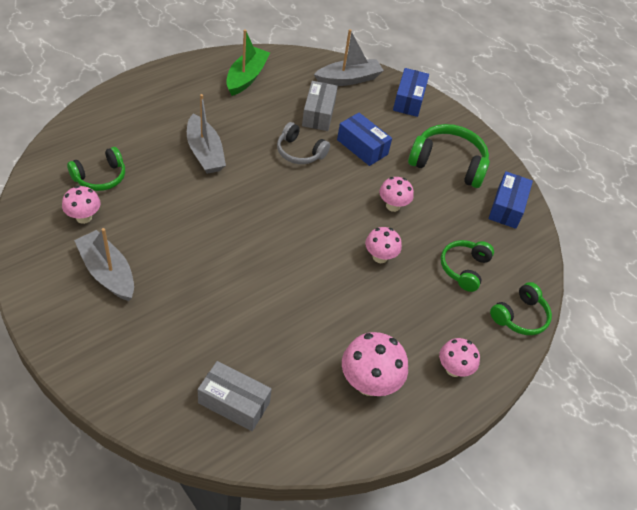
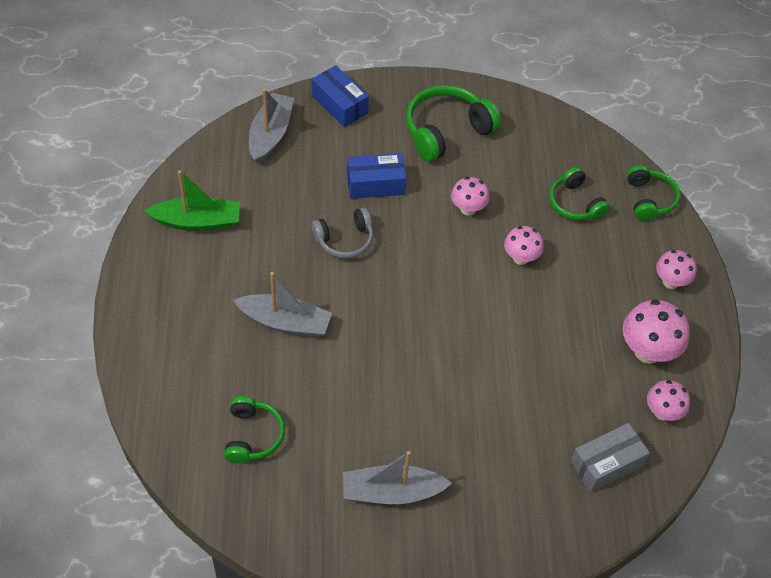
camera: 50 degrees left, 5 degrees up
pink mushroom [62,186,101,224] -> pink mushroom moved to [647,380,690,421]
green boat [226,29,270,96] -> green boat turned 120 degrees clockwise [145,171,240,231]
grey box [302,81,338,131] -> none
blue box [489,171,533,229] -> none

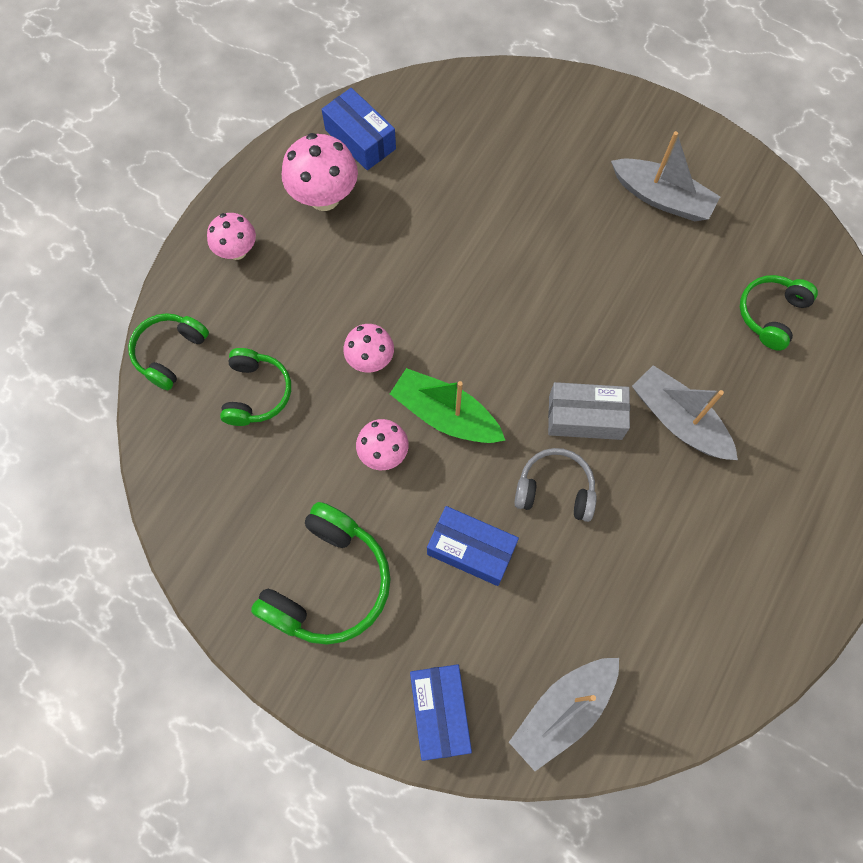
camera: 145 degrees left, 15 degrees up
green boat [145,171,240,231] -> green boat moved to [390,368,506,443]
green headphones [406,85,501,162] -> green headphones turned 60 degrees counterclockwise [251,502,391,645]
grey box [570,423,650,492] -> grey box moved to [548,382,630,440]
pink mushroom [647,380,690,421] -> blue box [322,88,396,170]

